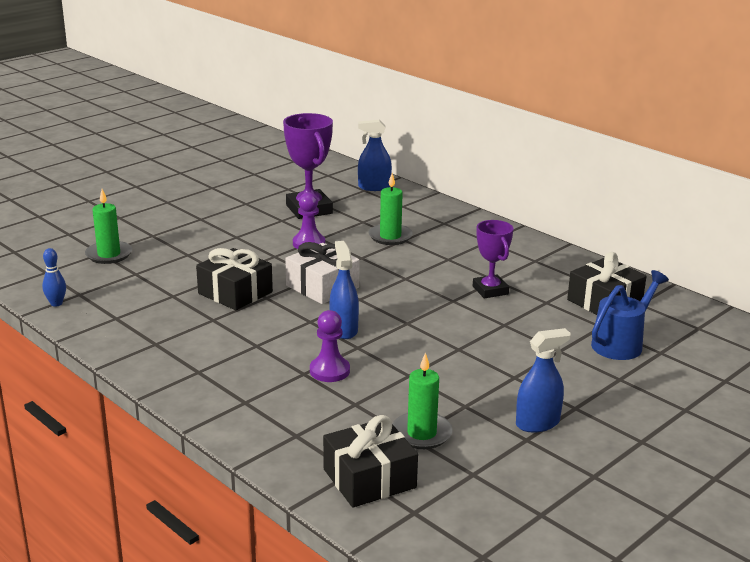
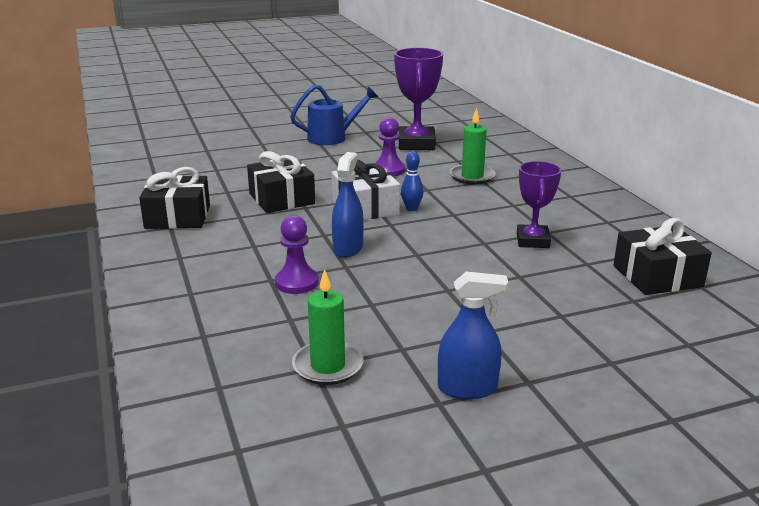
camera: 25 degrees right, 0 degrees up
blue bowling pin [42,248,66,307] -> blue bowling pin moved to [401,151,424,211]
green candle [85,189,132,264] -> none
black gift [323,415,418,508] -> black gift moved to [139,167,210,229]
blue spray bottle [358,120,392,191] -> none
blue watering can [591,270,669,360] -> blue watering can moved to [290,84,378,145]

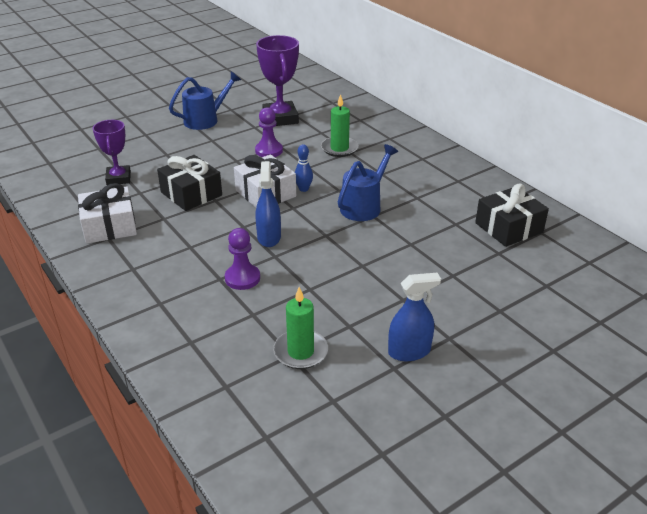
camera: 15 degrees left, 10 degrees up
black gift [139,167,210,229] -> white gift [78,183,137,244]
purple trophy [517,161,561,248] -> purple trophy moved to [93,120,131,185]
none -> blue watering can [338,144,398,221]

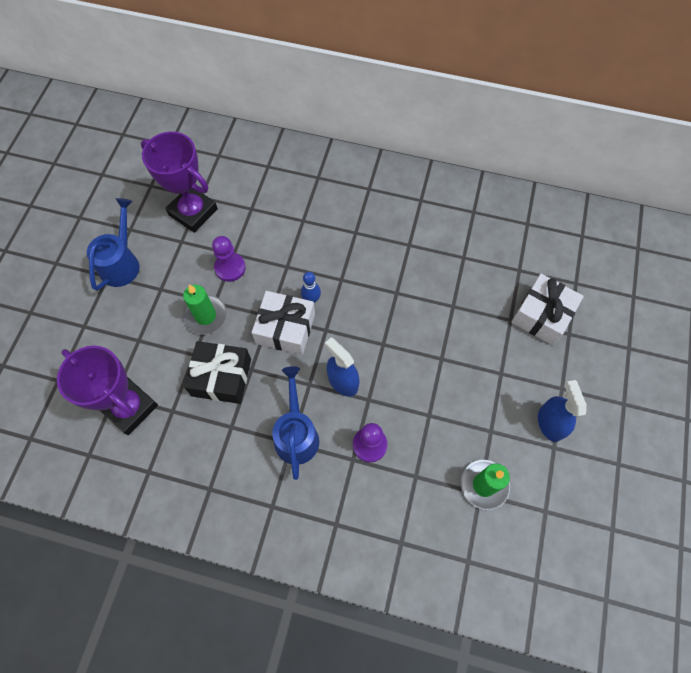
camera: 40 degrees left, 30 degrees up
white gift [78,183,137,244] -> white gift moved to [511,274,584,345]
purple trophy [93,120,131,185] -> purple trophy [57,346,158,435], size x1.54
green candle [321,94,359,157] -> green candle moved to [183,285,227,335]
blue watering can [338,144,398,221] -> blue watering can moved to [272,366,319,480]
blue spray bottle [388,273,441,361] -> blue spray bottle turned 45 degrees counterclockwise [538,380,587,442]
black gift [475,184,549,247] -> none

